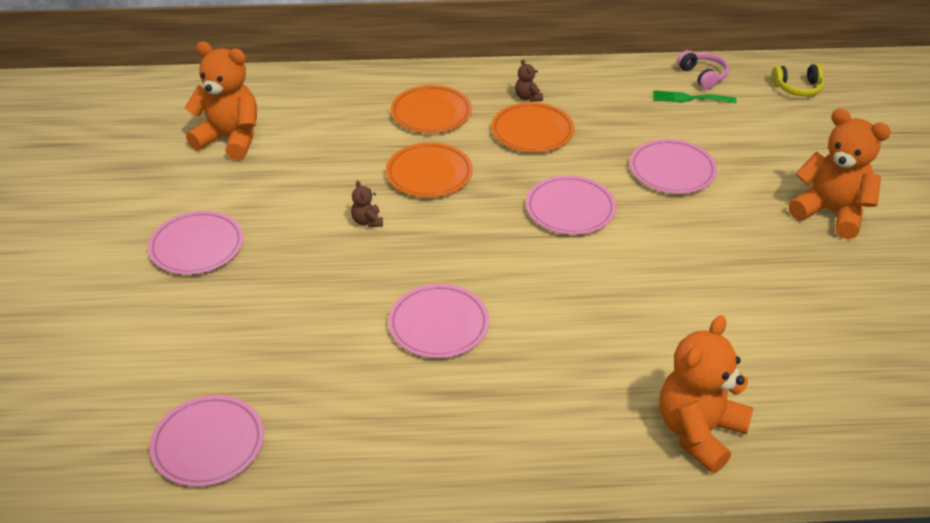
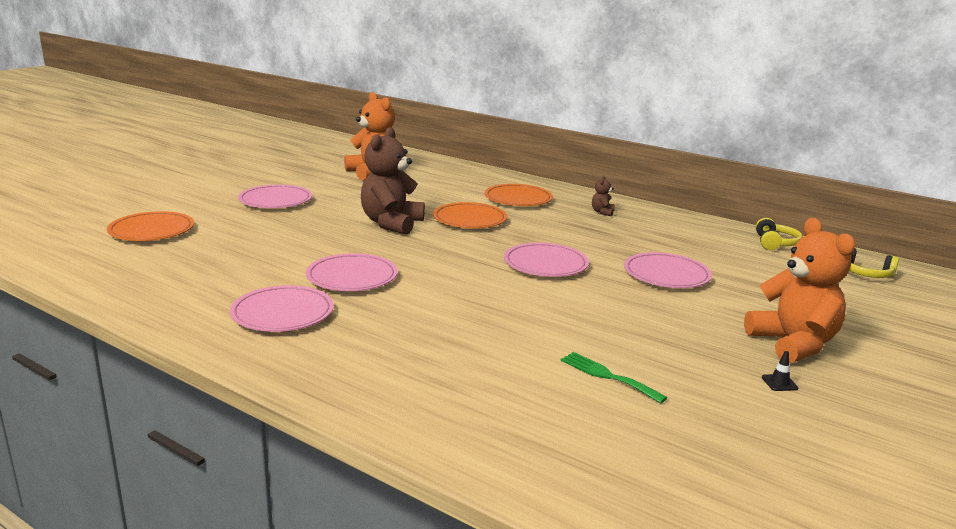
camera: 35 degrees right, 20 degrees down
pink plate [149,395,264,487] -> pink plate moved to [230,285,334,332]
brown teddy bear [351,181,383,227] -> brown teddy bear [361,127,425,235], size x2.40
orange plate [491,102,574,153] -> orange plate moved to [107,211,194,241]
green fork [653,90,736,103] -> green fork moved to [561,352,668,404]
orange teddy bear [659,315,753,473] -> none
pink headphones [677,50,729,90] -> yellow headphones [756,218,802,250]
none -> black traffic cone [762,351,798,391]

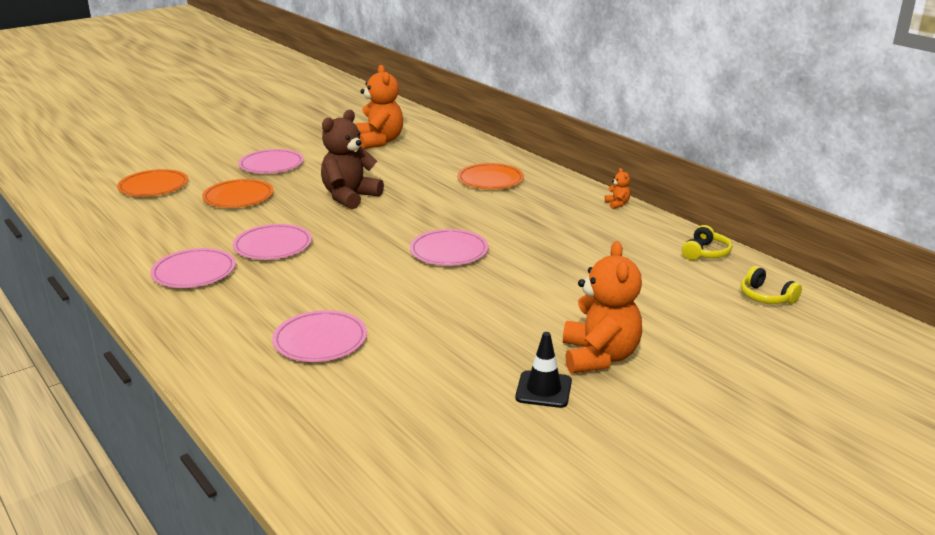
camera: 20 degrees right, 5 degrees up
orange plate [433,202,507,228] -> orange plate moved to [202,179,274,208]
green fork [561,352,668,404] -> none
brown teddy bear [592,176,615,216] -> none
pink plate [624,252,712,288] -> pink plate moved to [272,310,367,362]
black traffic cone [762,351,798,391] -> black traffic cone [515,332,572,408], size x2.04
none -> orange teddy bear [605,168,630,209]

